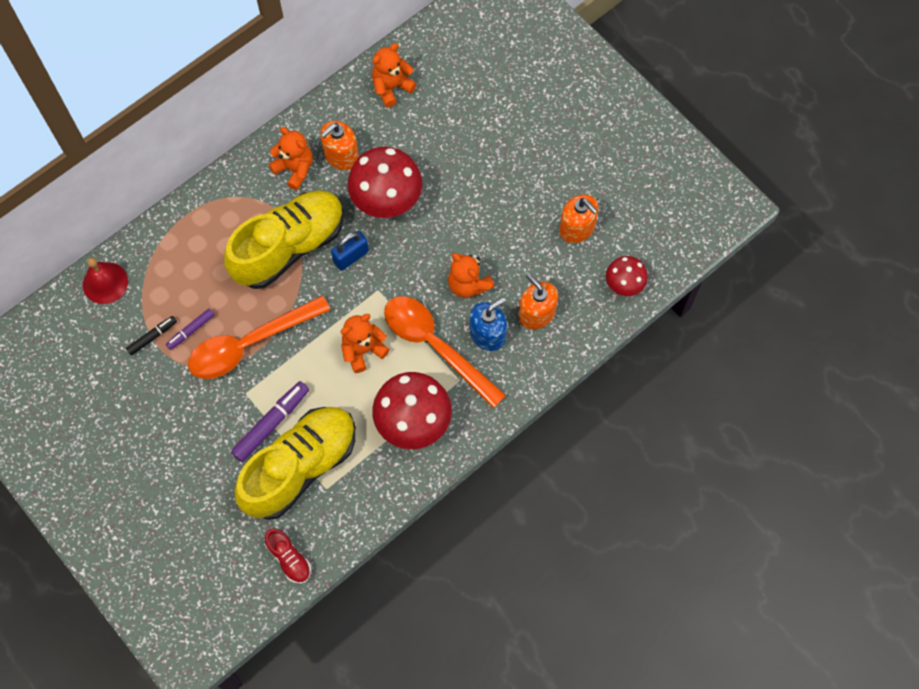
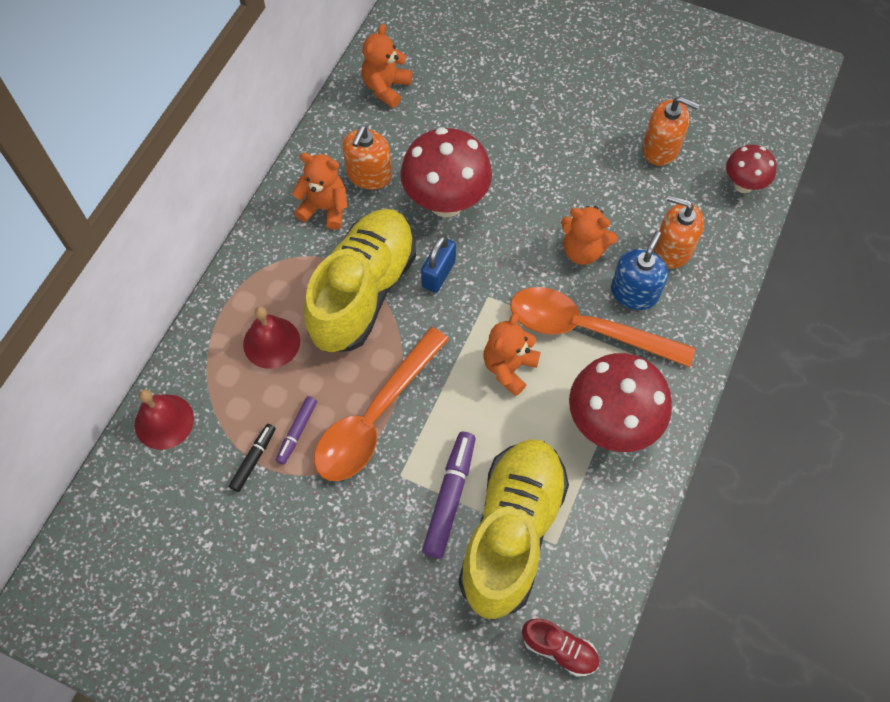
camera: 25 degrees left, 5 degrees down
none -> red bell [243,306,300,369]

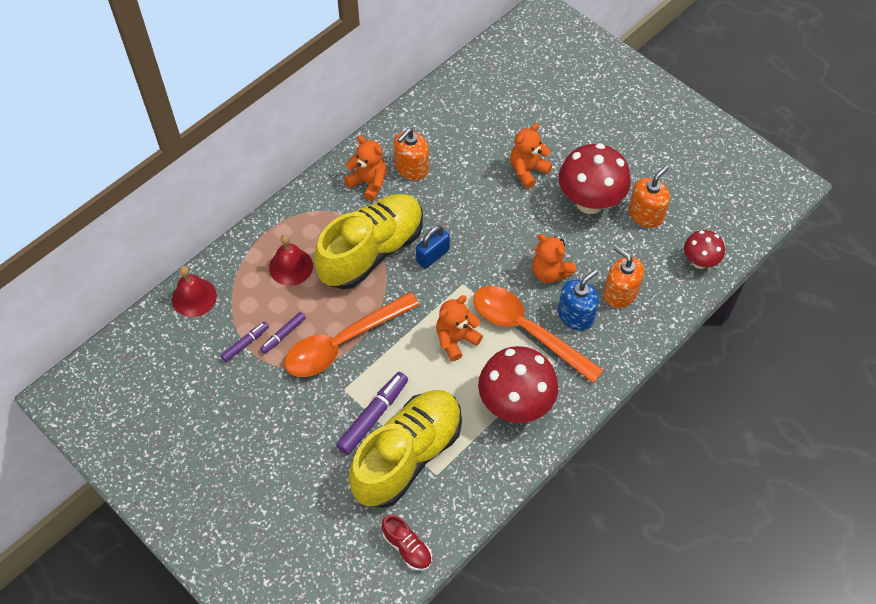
camera: 20 degrees right, 5 degrees down
black marker [229,424,276,492] -> purple marker [220,322,269,362]
orange teddy bear [362,24,413,108] -> orange teddy bear moved to [510,123,553,189]
red mushroom [400,127,492,217] -> red mushroom moved to [559,143,631,214]
orange soap dispenser [643,96,700,166] -> orange soap dispenser turned 90 degrees counterclockwise [628,165,670,228]

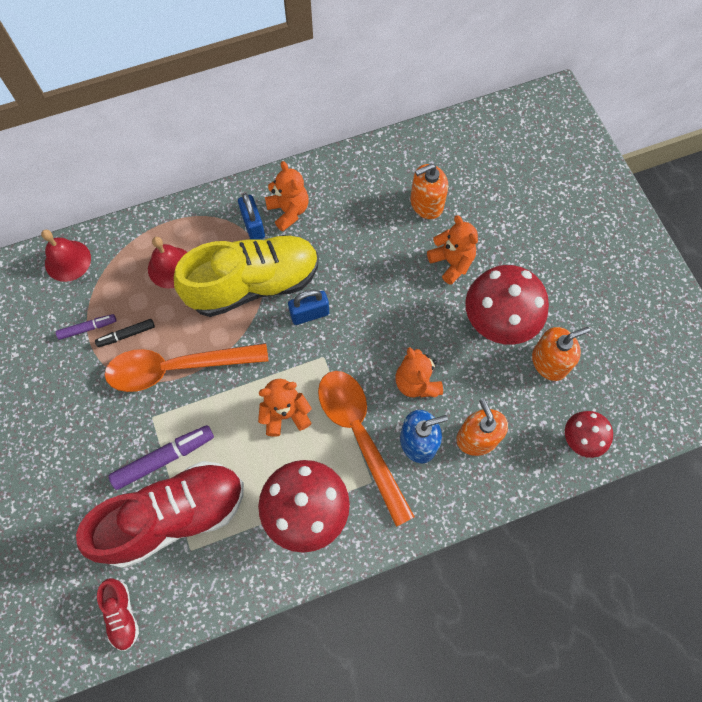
camera: 25 degrees right, 10 degrees up
purple marker [260,312,306,354] -> black marker [95,319,155,347]
yellow shoe [349,390,462,508] -> red shoe [76,461,244,568]
orange soap dispenser [394,128,429,180] -> orange soap dispenser moved to [410,164,448,219]
orange teddy bear [510,123,553,189] -> orange teddy bear turned 75 degrees clockwise [427,215,478,285]
none -> blue padlock [238,193,265,240]

